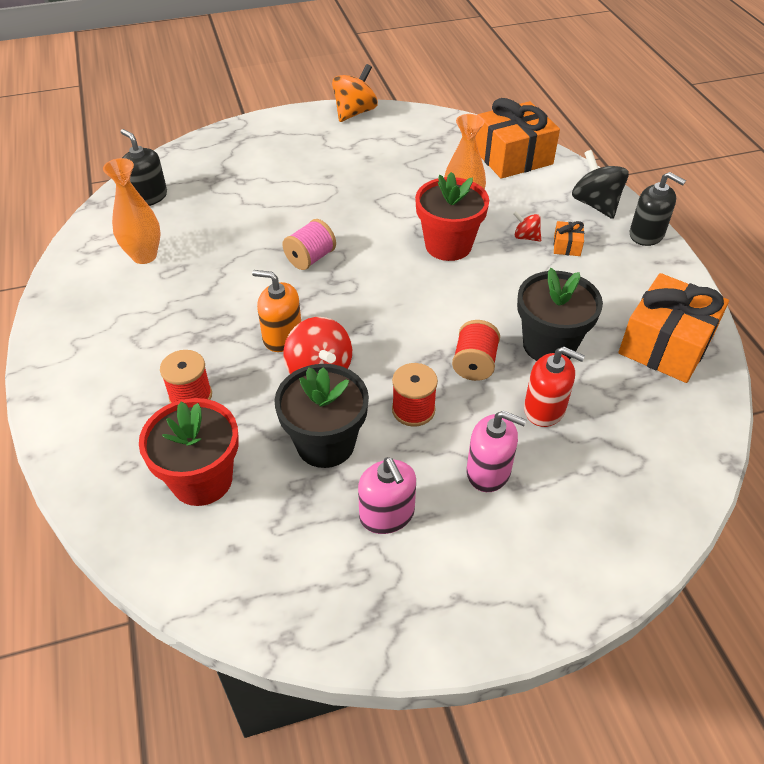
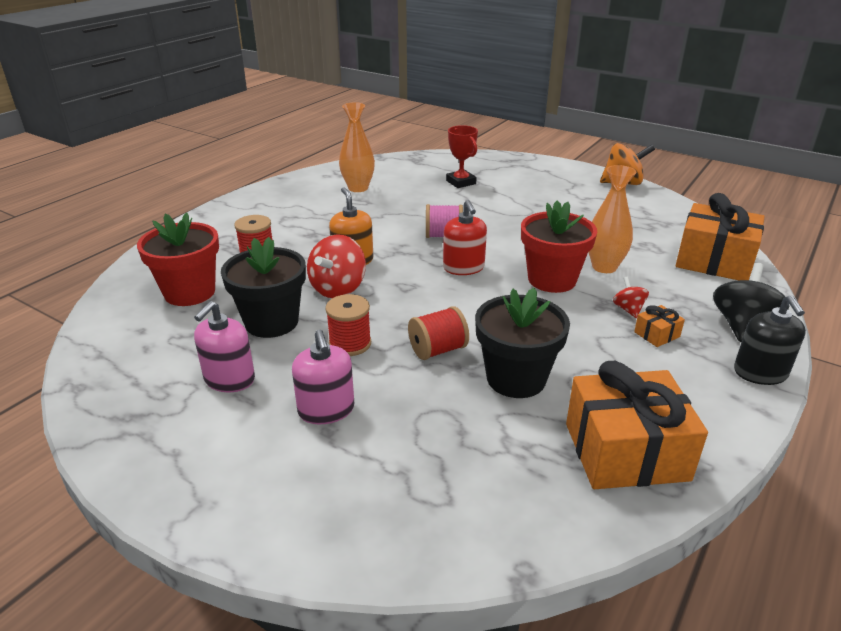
camera: 50 degrees right, 15 degrees down
black soap dispenser [120,129,167,206] -> none
red soap dispenser [524,347,585,427] -> red soap dispenser moved to [443,200,487,275]
none -> red trophy [446,125,478,188]

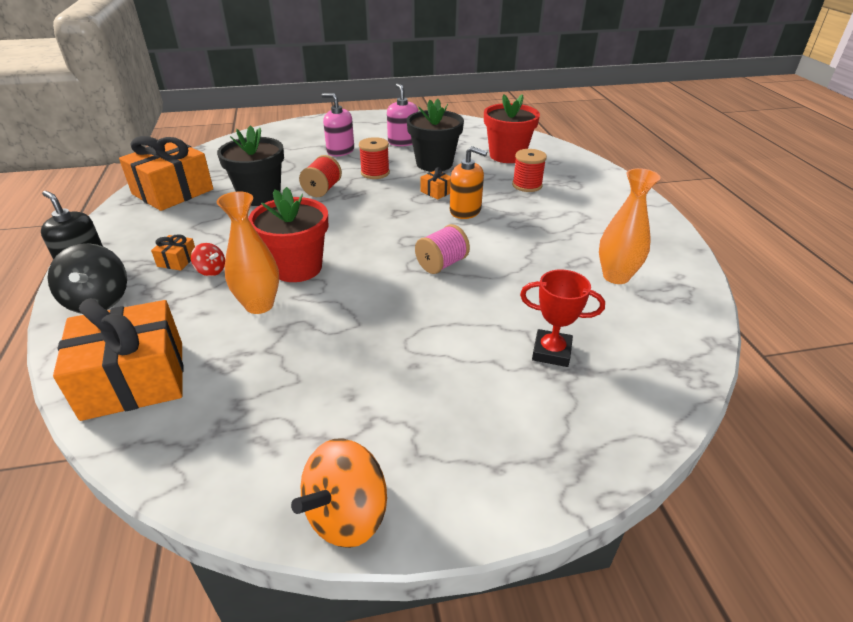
camera: 135 degrees right, 5 degrees up
red spinning top [307,234,366,298] -> orange gift [420,167,451,200]
red soap dispenser [443,200,487,275] -> none

